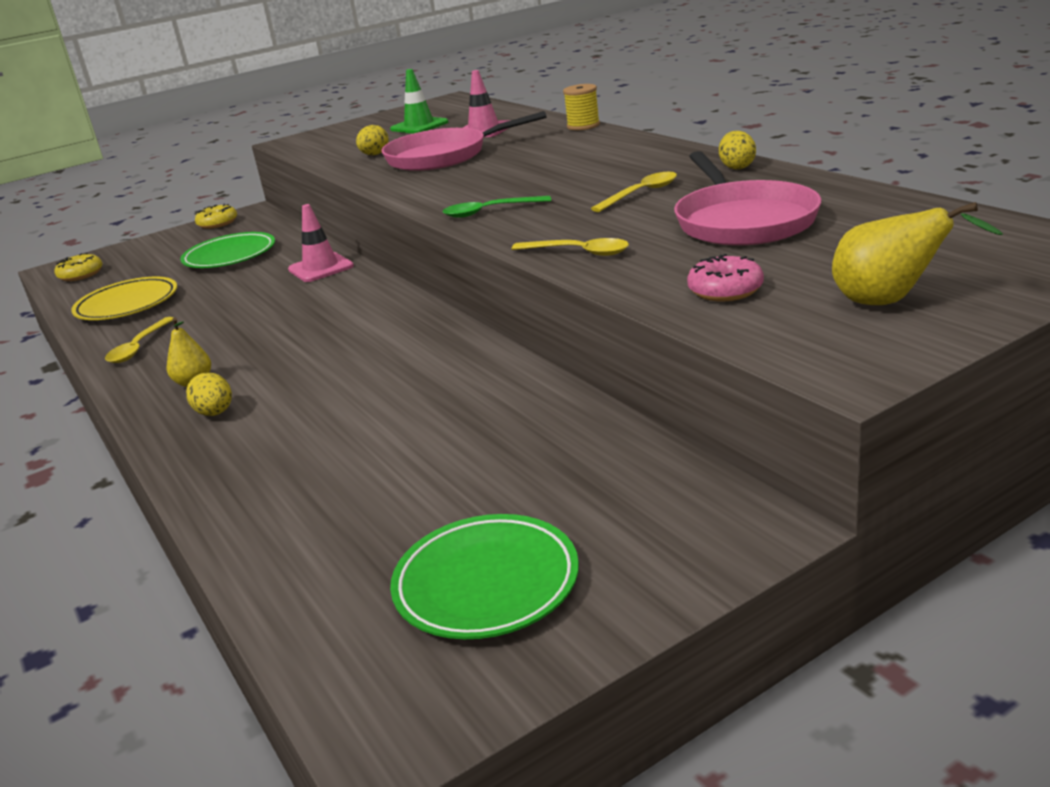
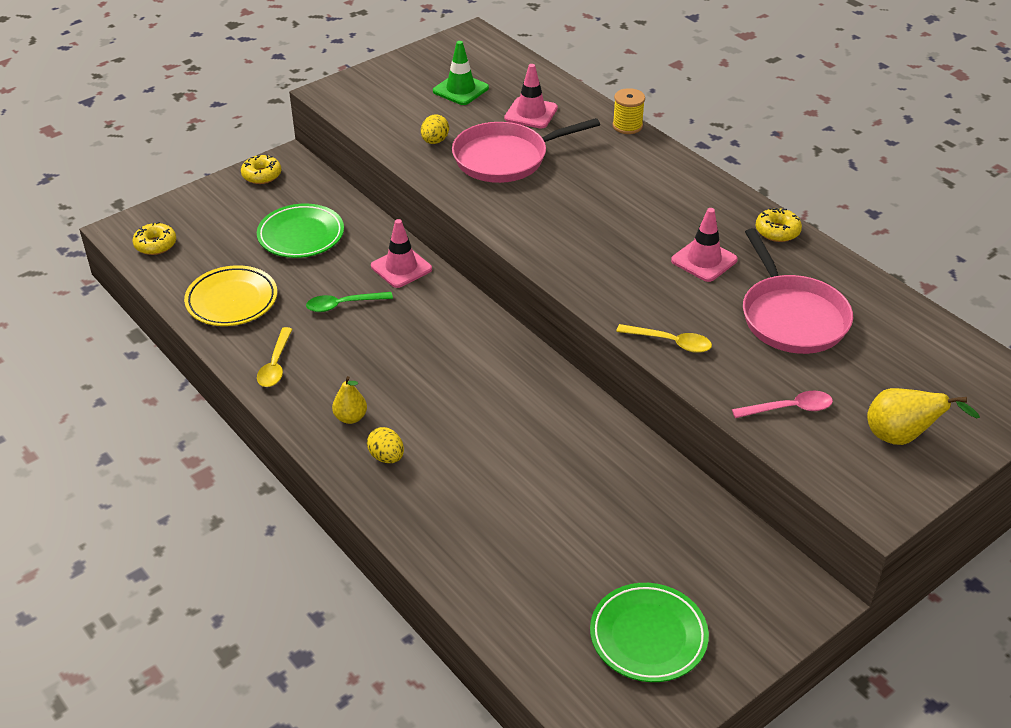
camera: 10 degrees left, 15 degrees up
green spoon [443,196,551,218] -> green spoon moved to [306,292,393,312]
yellow spoon [591,172,677,212] -> pink traffic cone [671,208,738,282]
pink donut [687,254,764,301] -> pink spoon [732,391,833,418]
yellow egg [719,131,756,169] -> yellow donut [755,208,802,242]

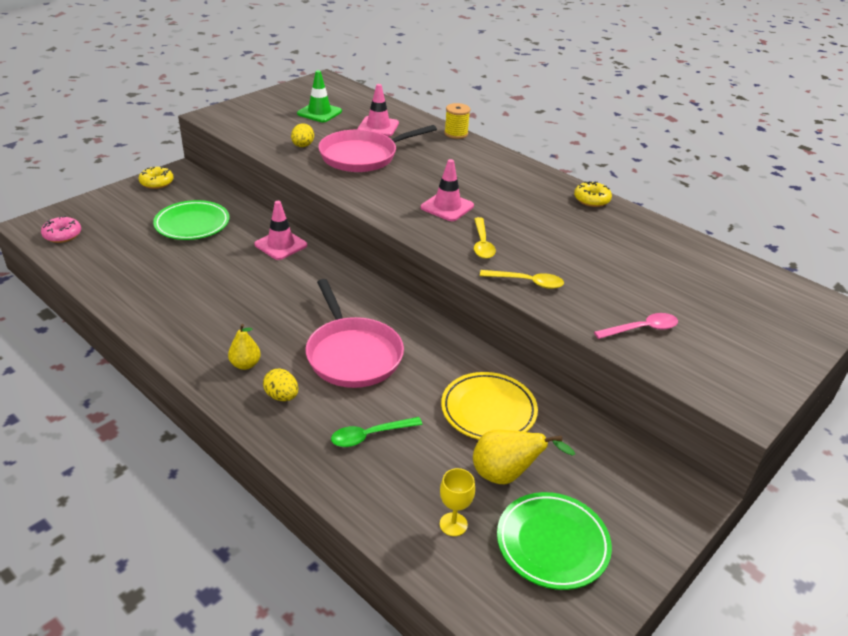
camera: 10 degrees left, 5 degrees down
yellow donut [133,222,176,255] -> pink donut [41,216,81,243]
yellow plate [184,265,277,326] -> yellow plate moved to [441,372,538,440]
yellow spoon [257,327,292,387] -> yellow spoon moved to [474,217,496,259]
green spoon [306,292,393,312] -> green spoon moved to [331,417,422,447]
pink traffic cone [671,208,738,282] -> pink traffic cone moved to [421,159,474,221]
pink pan [743,228,853,354] -> pink pan moved to [306,279,404,388]
yellow pear [867,388,980,445] -> yellow pear moved to [473,429,575,484]
none -> yellow goblet [440,468,475,536]

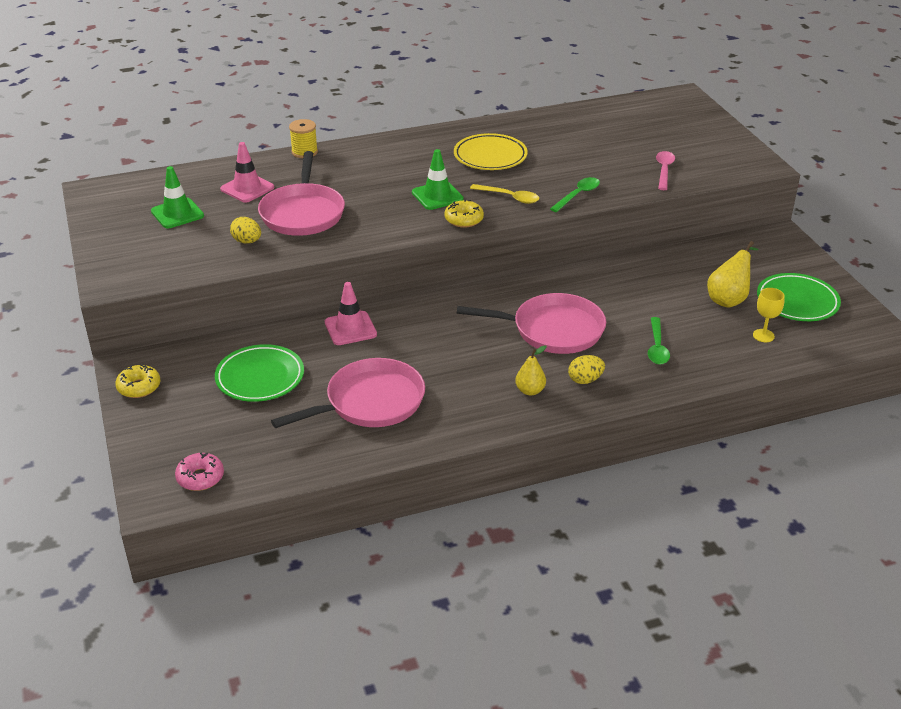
camera: 60 degrees left, 0 degrees up
pink traffic cone [421,159,474,221] -> green traffic cone [412,149,464,210]
yellow plate [441,372,538,440] -> yellow plate moved to [454,133,528,170]
yellow spoon [480,270,564,289] -> green spoon [550,177,600,212]
yellow donut [574,181,612,207] -> yellow donut moved to [445,200,484,228]
none -> pink pan [271,358,425,428]

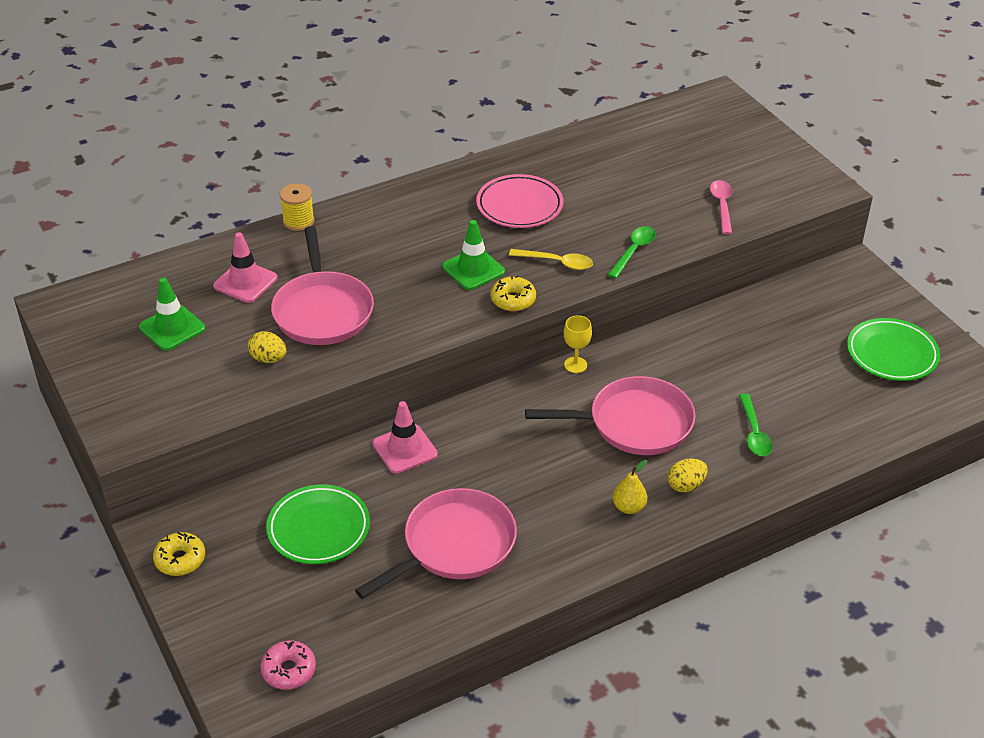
camera: 10 degrees left, 5 degrees up
yellow plate [454,133,528,170] -> pink plate [476,174,563,228]
yellow pear [707,241,759,308] -> none
yellow goblet [753,288,785,342] -> yellow goblet moved to [564,315,592,373]

